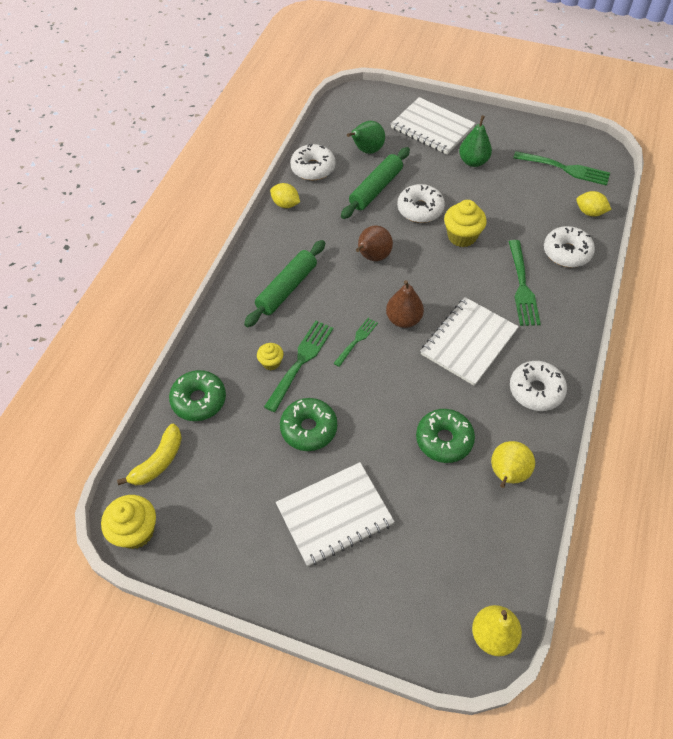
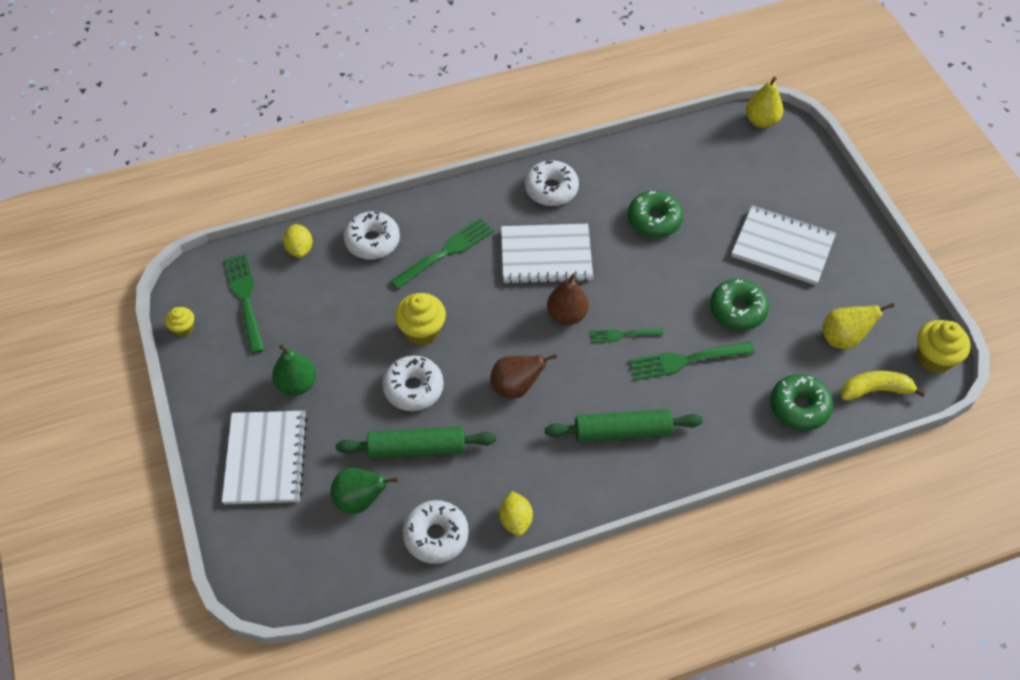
camera: 130 degrees left, 0 degrees up
yellow cupcake [257,343,283,370] -> yellow cupcake moved to [165,307,194,337]
yellow pear [491,441,535,488] -> yellow pear moved to [822,303,894,349]

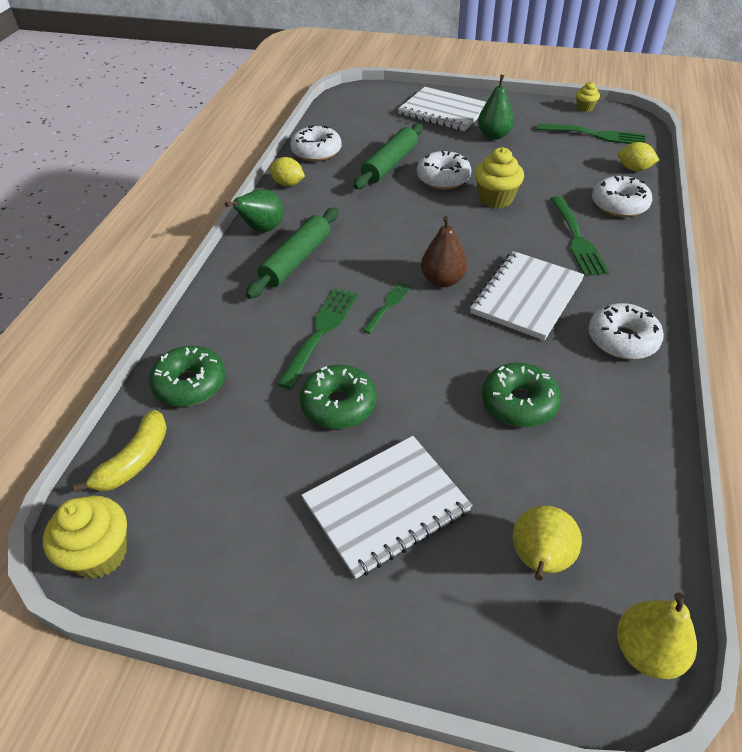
camera: 125 degrees right, 10 degrees down
green pear [330,468,398,514] -> green pear moved to [225,189,283,232]
brown pear [490,354,557,399] -> none
yellow pear [822,303,894,349] -> yellow pear moved to [513,505,582,581]

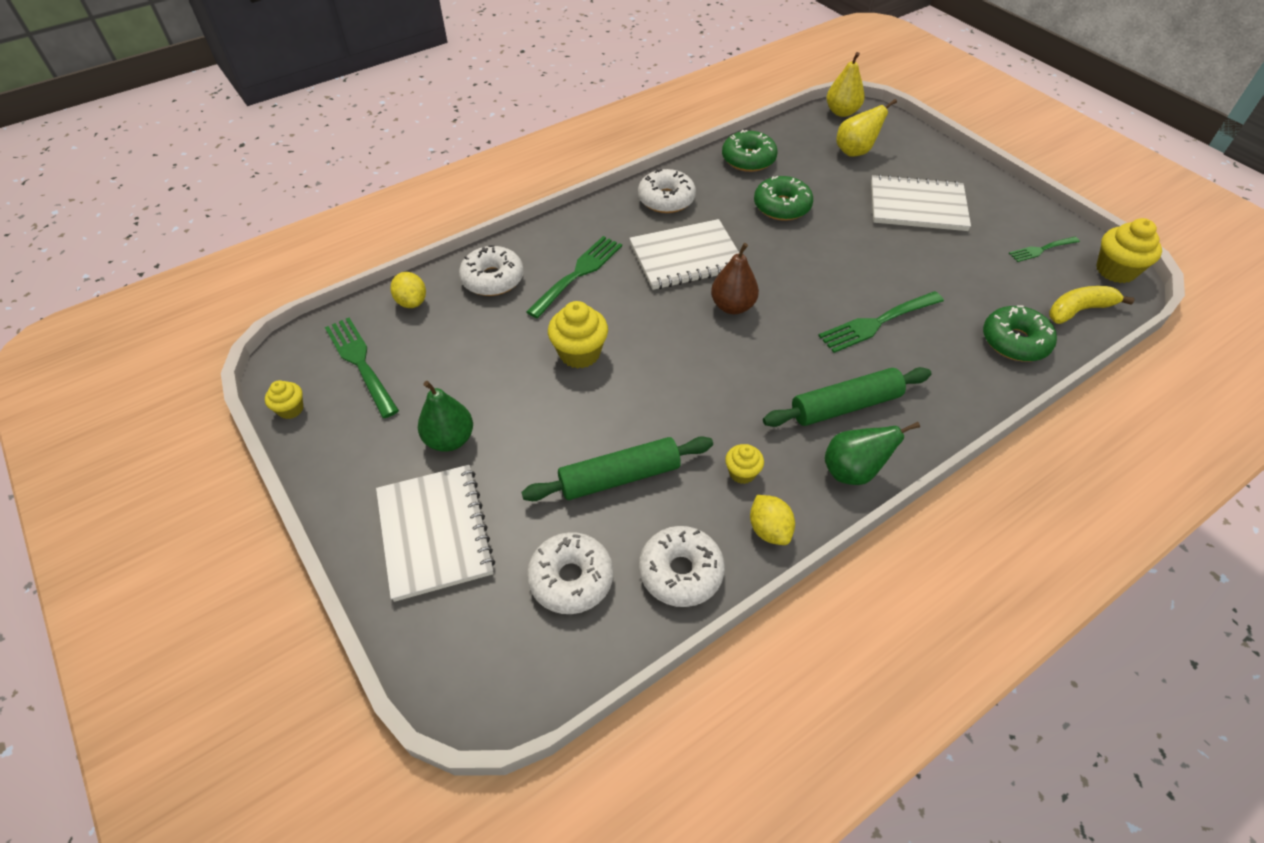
camera: 140 degrees left, 5 degrees up
green donut [299,365,377,429] -> green donut moved to [722,130,778,172]
green fork [362,281,412,334] -> green fork moved to [1009,237,1080,262]
white donut [417,151,471,190] -> white donut moved to [527,532,613,614]
none -> yellow cupcake [725,444,764,484]

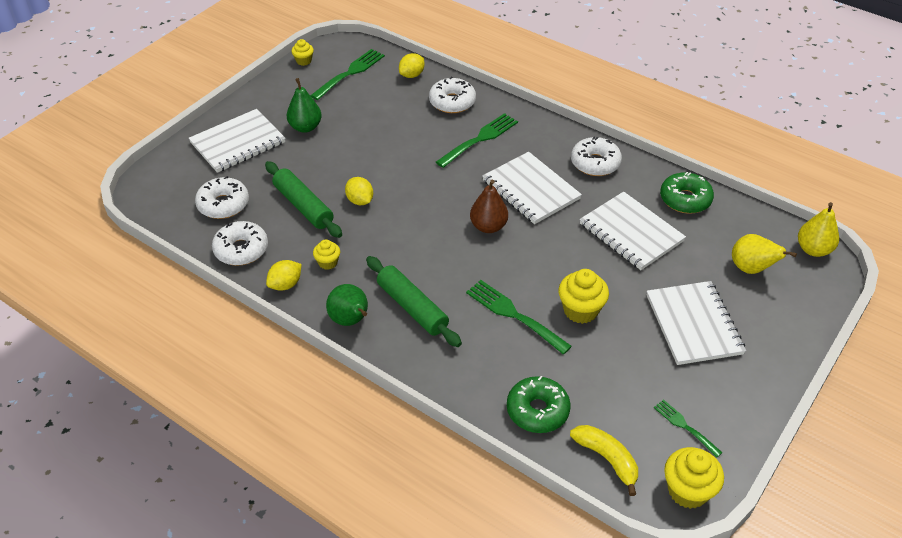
camera: 70 degrees right, 5 degrees down
green fork [526,236,622,319] -> green fork turned 60 degrees counterclockwise [436,113,518,168]
yellow cupcake [548,301,608,369] -> yellow cupcake moved to [558,269,609,324]
green donut [754,176,813,221] -> white notebook [580,192,686,270]
none -> yellow lemon [345,177,373,205]

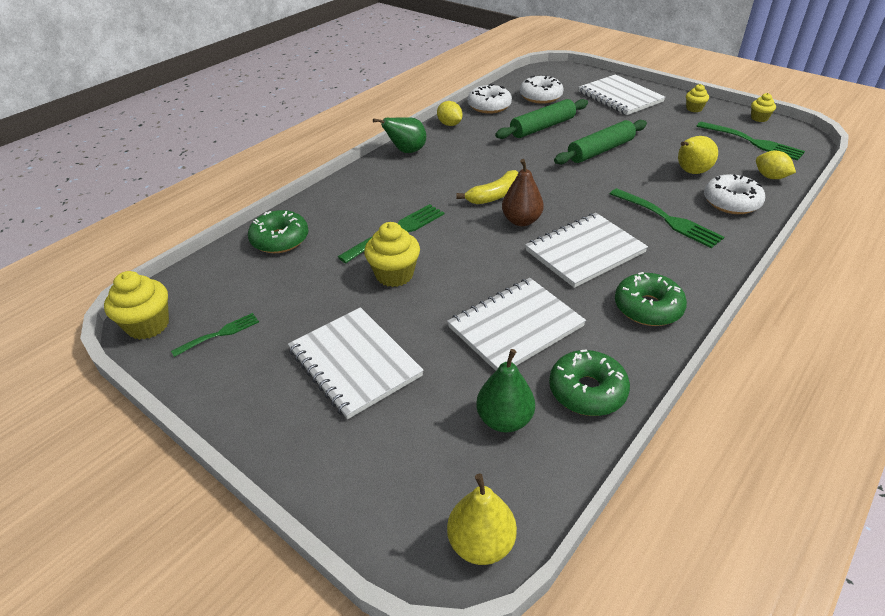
camera: 95 degrees right, 5 degrees down
green pear [287,78,322,133] -> green pear moved to [476,349,535,433]
yellow cupcake [313,240,340,270] -> yellow cupcake moved to [686,84,709,112]
yellow lemon [345,177,373,205] -> none
green rolling pin [366,256,462,347] -> green rolling pin moved to [554,120,647,164]
yellow banana [570,425,638,496] -> yellow banana moved to [457,170,518,205]
white donut [571,136,622,176] -> green donut [615,272,687,326]
white notebook [647,281,746,365] -> white notebook turned 60 degrees clockwise [288,307,424,419]
yellow pear [732,234,797,274] -> yellow pear moved to [678,136,718,174]

